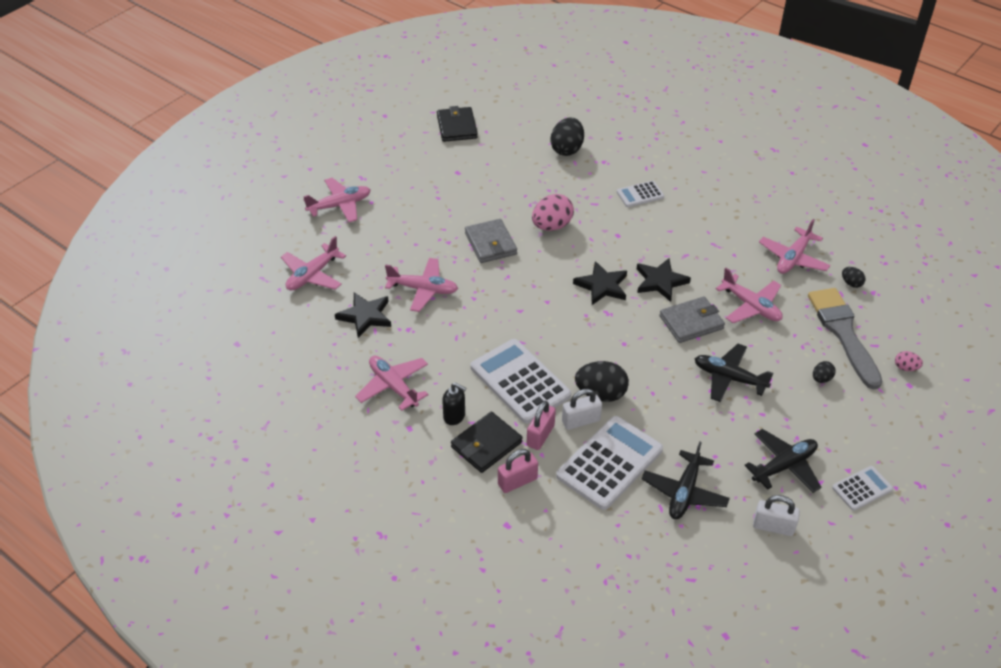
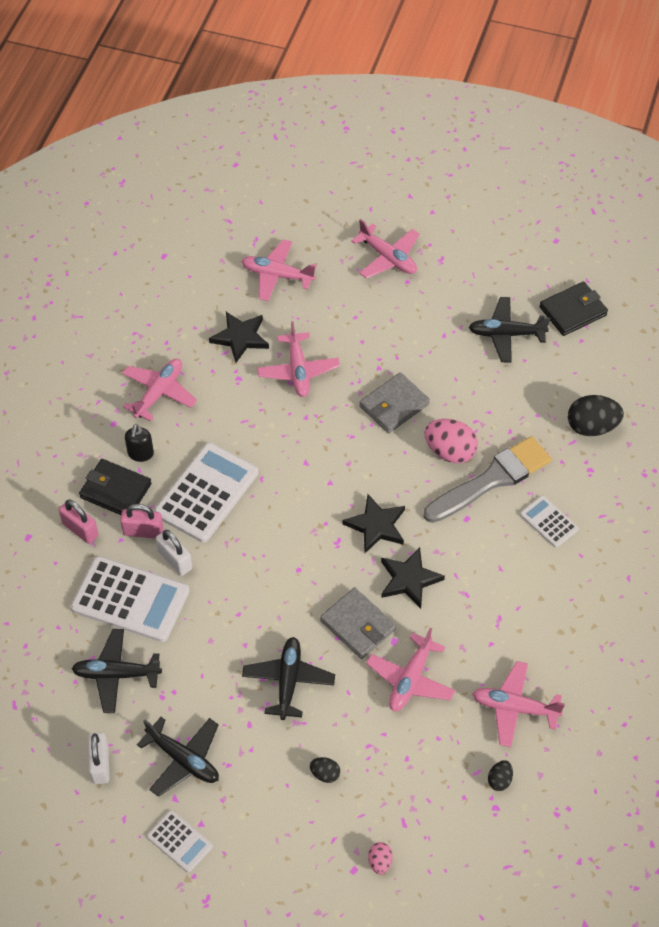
camera: 70 degrees right, 10 degrees up
black egg [575,361,629,402] -> none
grey brush [808,288,883,390] -> grey brush moved to [423,436,552,523]
none -> black plane [469,297,550,363]

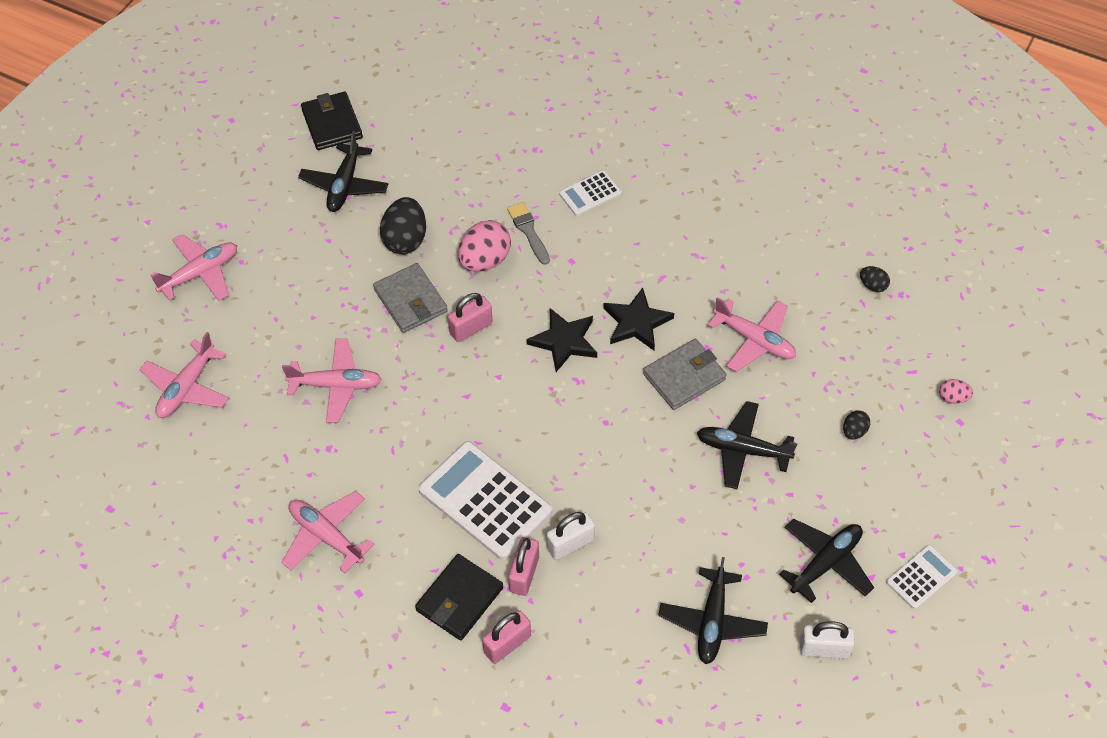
camera: 80 degrees left, 0 degrees up
white calculator [71,556,189,642] -> none
black soap dispenser [125,424,154,462] -> none
black star [209,312,269,363] -> none
grey brush [423,436,552,523] -> grey brush [507,202,550,265], size x0.51
pink plane [472,661,565,747] -> none
black egg [568,395,624,436] -> black egg moved to [380,197,426,254]
none -> pink padlock [448,293,493,342]

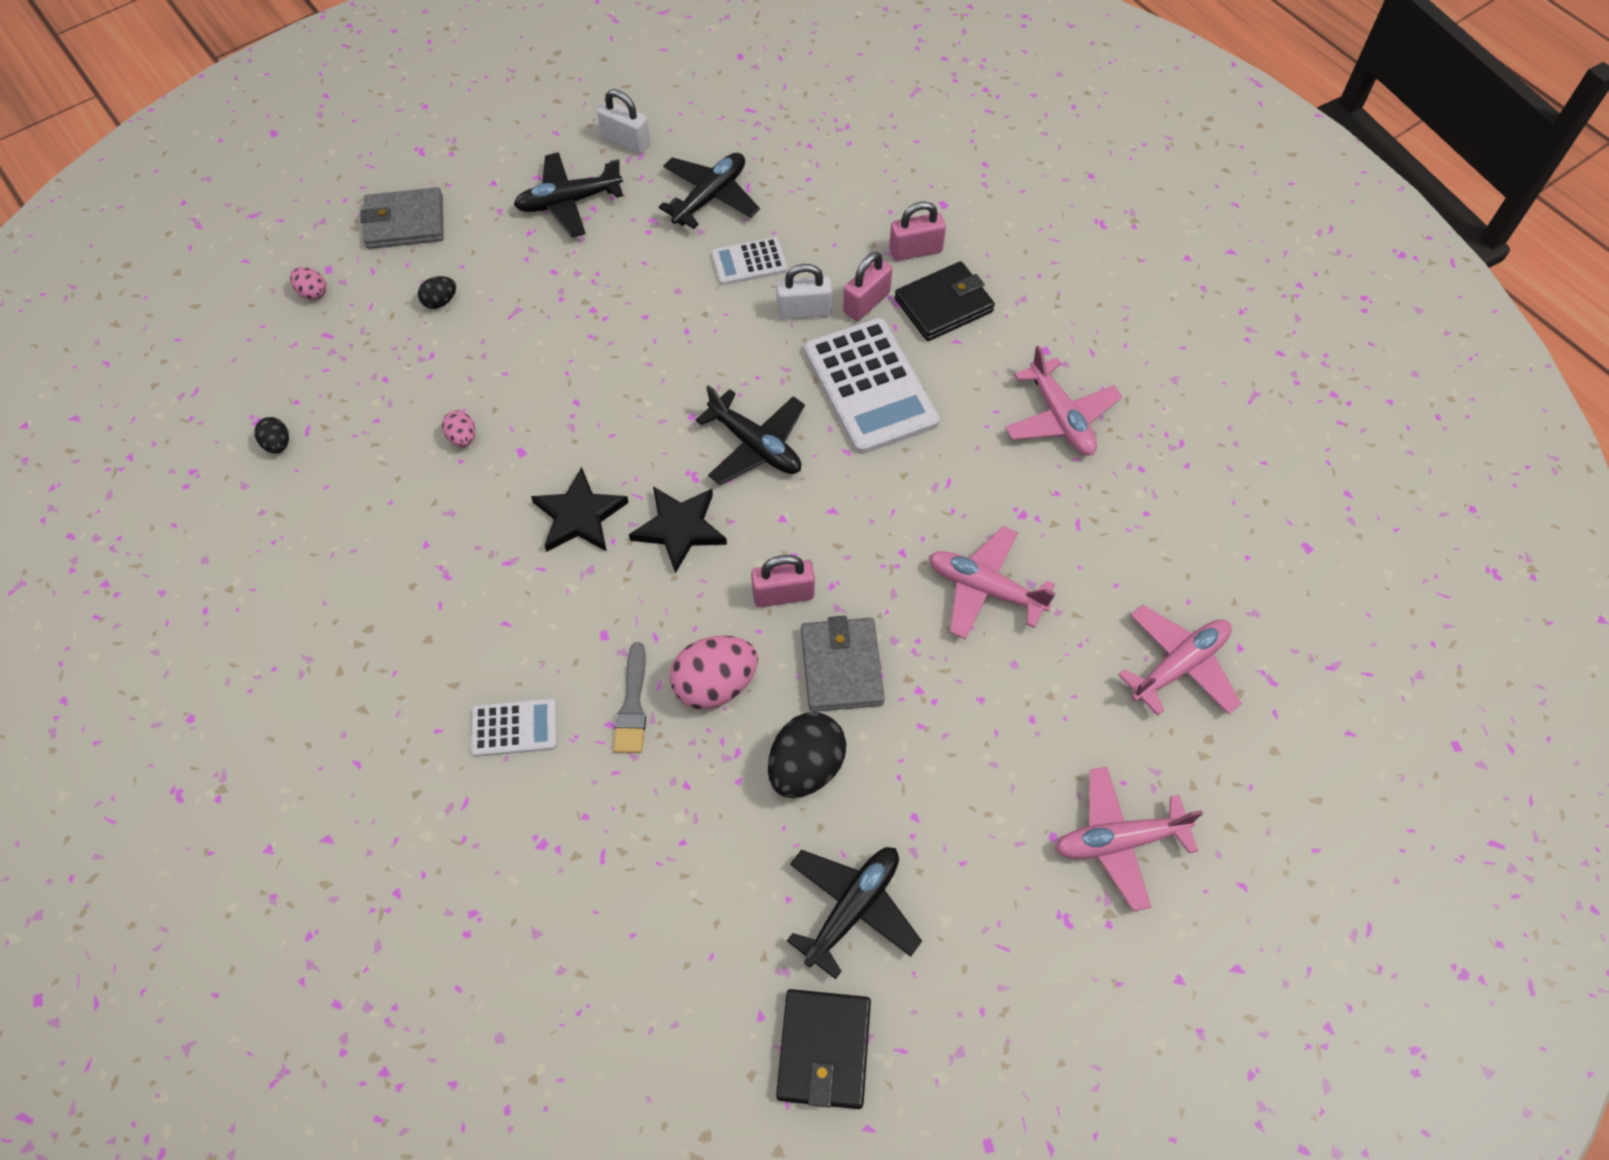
camera: 155 degrees left, 5 degrees up
grey wallet [643,339,727,410] -> grey wallet moved to [360,187,444,249]
black plane [697,401,798,489] -> black plane moved to [696,385,805,485]
pink plane [708,297,796,372] -> pink egg [442,410,475,447]
white calculator [886,545,958,609] -> white calculator moved to [711,237,788,285]

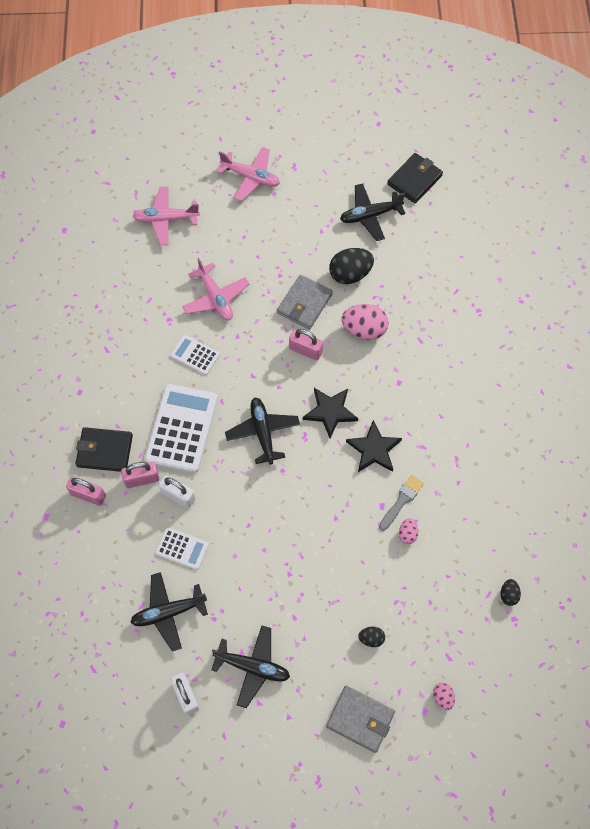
camera: 145 degrees left, 5 degrees up
white calculator [471,698,557,757] -> white calculator moved to [170,335,220,375]
grey brush [613,642,646,753] -> grey brush moved to [379,475,424,531]
pink plane [1005,345,1122,456] -> none

